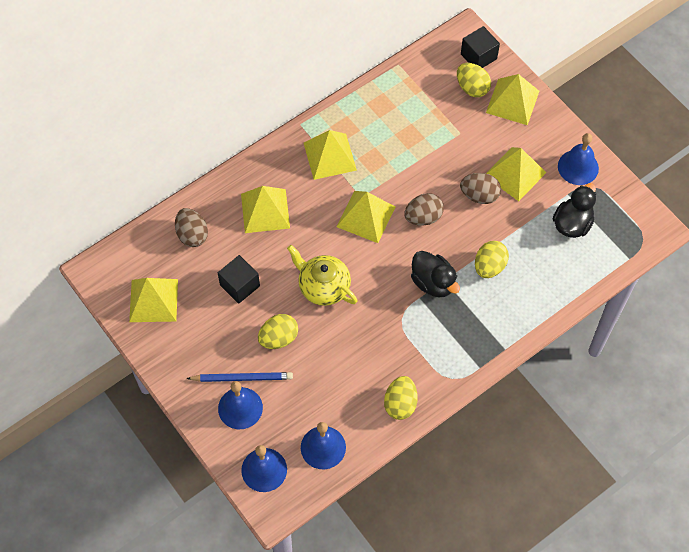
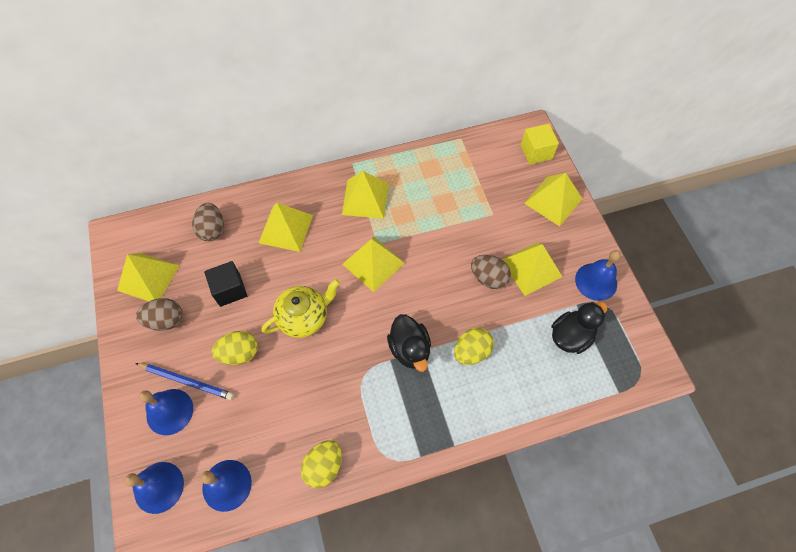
camera: 20 degrees right, 0 degrees up
yellow teapot [287,245,358,306] -> yellow teapot turned 90 degrees clockwise [261,279,340,338]
brown egg [404,193,444,225] -> brown egg moved to [136,298,182,331]
yellow egg [457,63,491,97] -> none
black cube [461,26,500,68] -> yellow cube [521,124,559,164]

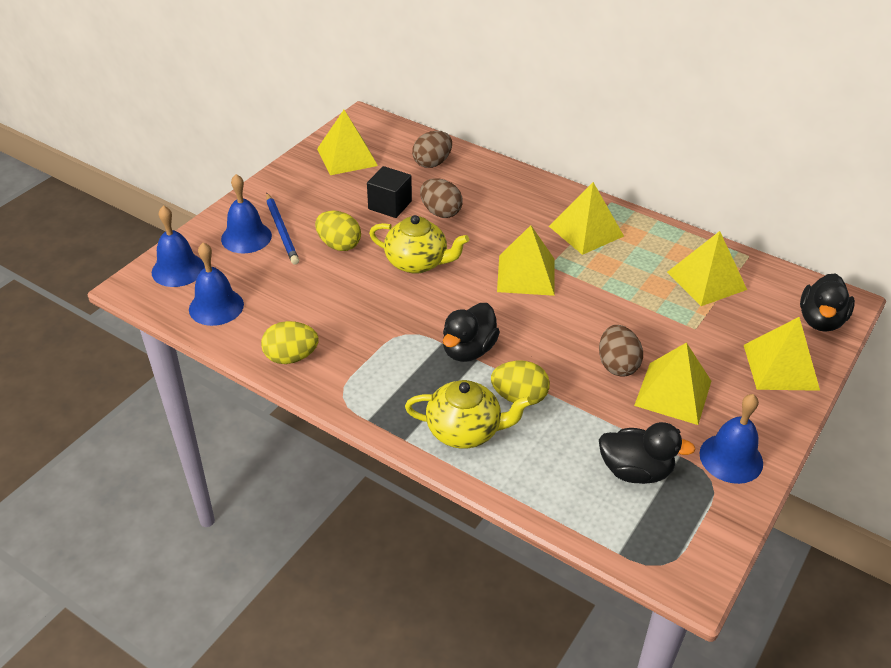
camera: 50 degrees right, 20 degrees down
brown egg [136,298,182,331] -> brown egg moved to [420,178,463,218]
yellow pyramid [259,203,313,252] -> yellow pyramid moved to [667,231,747,306]
yellow cube [521,124,559,164] -> black duck [800,273,855,332]
none -> yellow teapot [405,380,532,449]

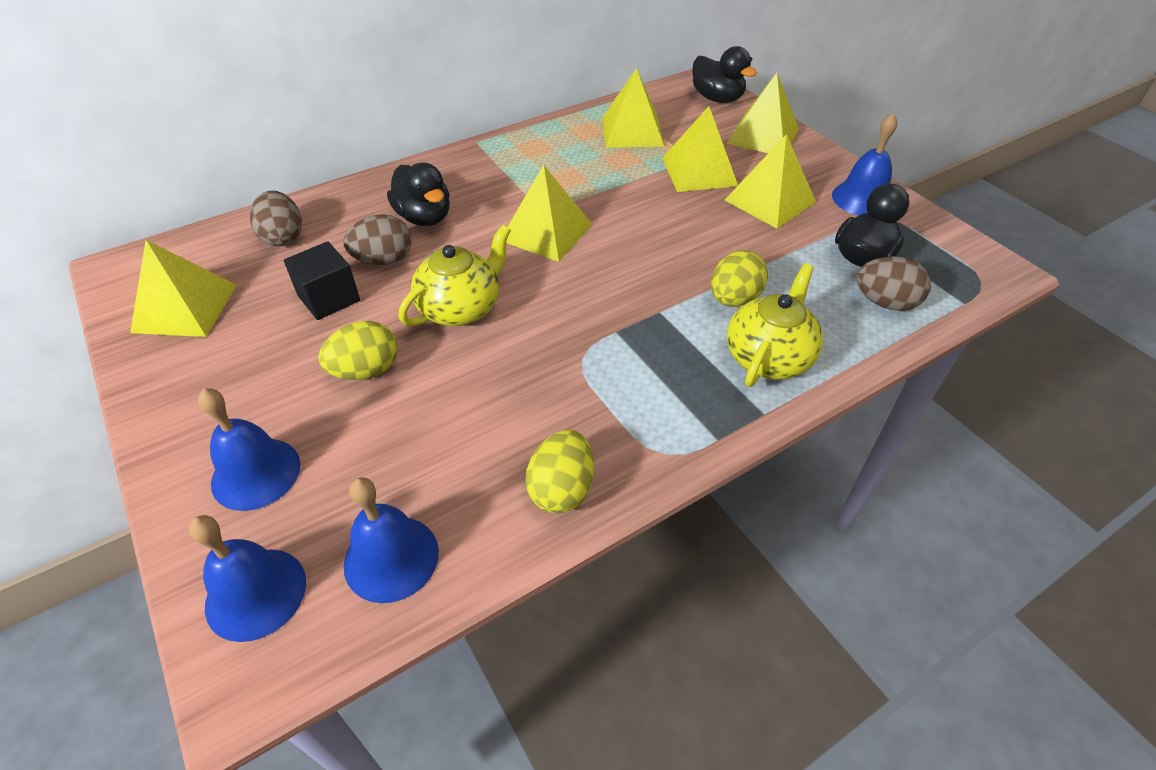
camera: 65 degrees left, 5 degrees up
blue pencil [266,193,299,265] -> none
black duck [443,303,500,362] -> black duck moved to [387,162,450,226]
yellow pyramid [549,182,624,255] -> yellow pyramid moved to [662,106,738,192]
brown egg [599,325,643,377] -> brown egg moved to [856,256,931,311]

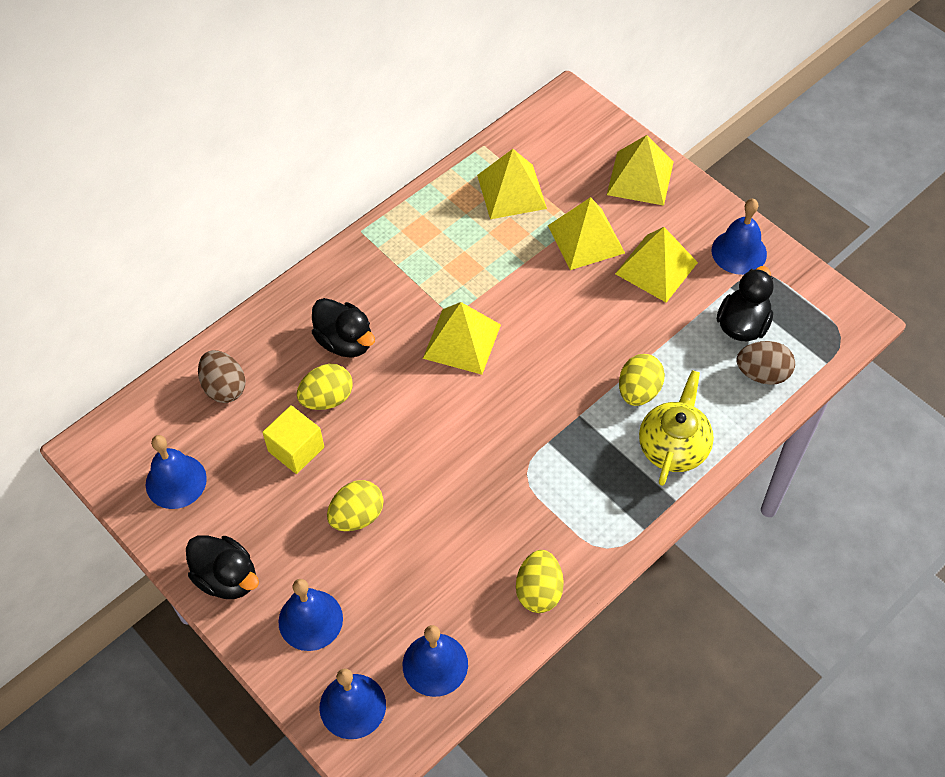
camera: 10 degrees left, 10 degrees up
yellow pyramid [130,240,237,337] -> blue bell [146,435,207,509]
black cube [284,241,360,320] -> yellow cube [262,405,324,474]
brown egg [344,214,412,265] -> yellow egg [297,364,353,410]
yellow teapot [399,225,511,326] -> none
black duck [692,46,757,103] -> black duck moved to [186,535,259,599]

